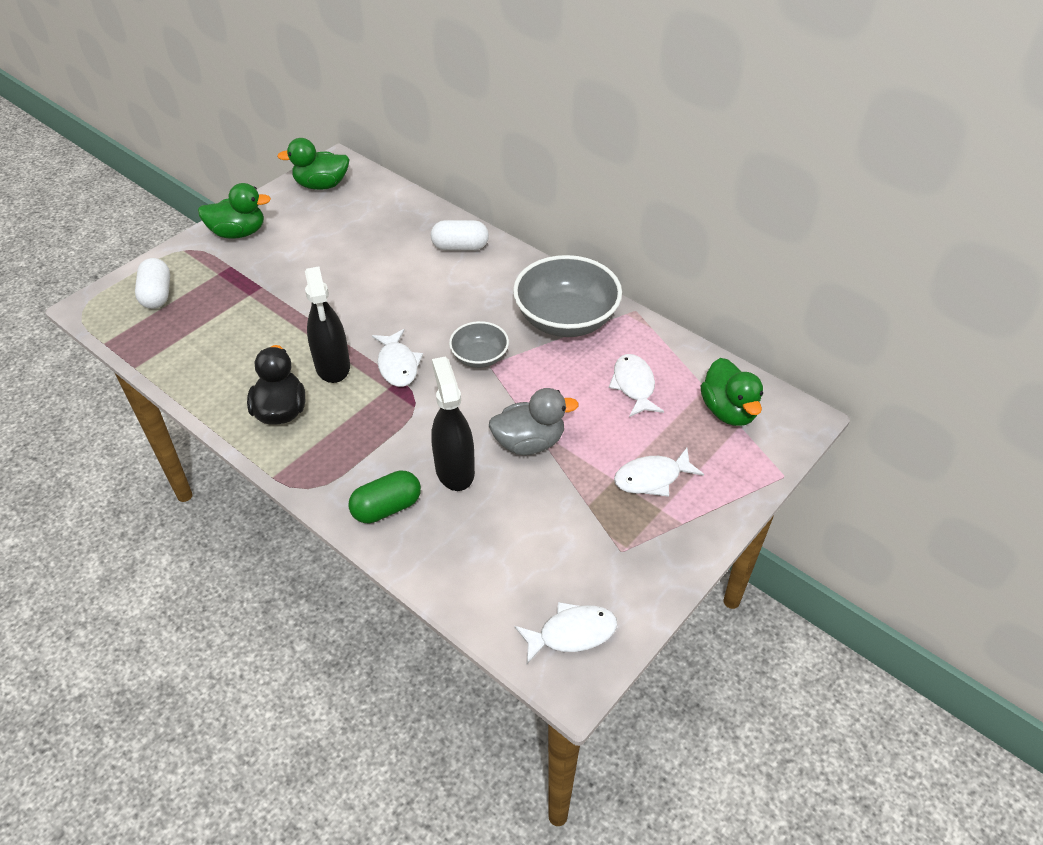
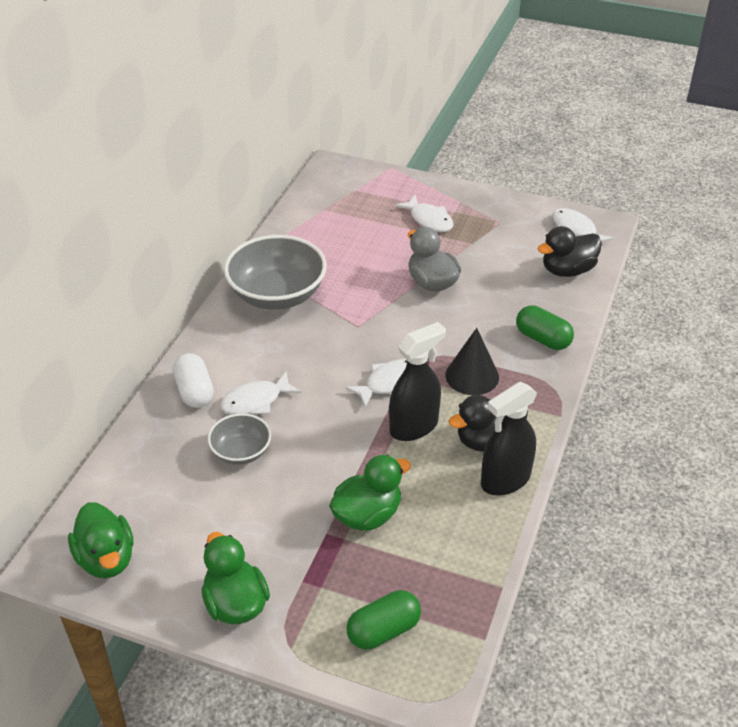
camera: 110 degrees left, 5 degrees down
white capsule [135,258,170,309] -> green capsule [347,590,421,650]
black spray bottle [431,356,475,491] -> black spray bottle moved to [481,382,537,496]
grey bowl [449,321,509,368] -> grey bowl moved to [208,413,271,465]
white fish [609,354,664,417] -> white fish moved to [220,371,302,415]
green duck [701,358,763,426] -> green duck moved to [329,455,411,531]
none -> black cone [445,328,499,395]
none -> black duck [538,226,602,277]

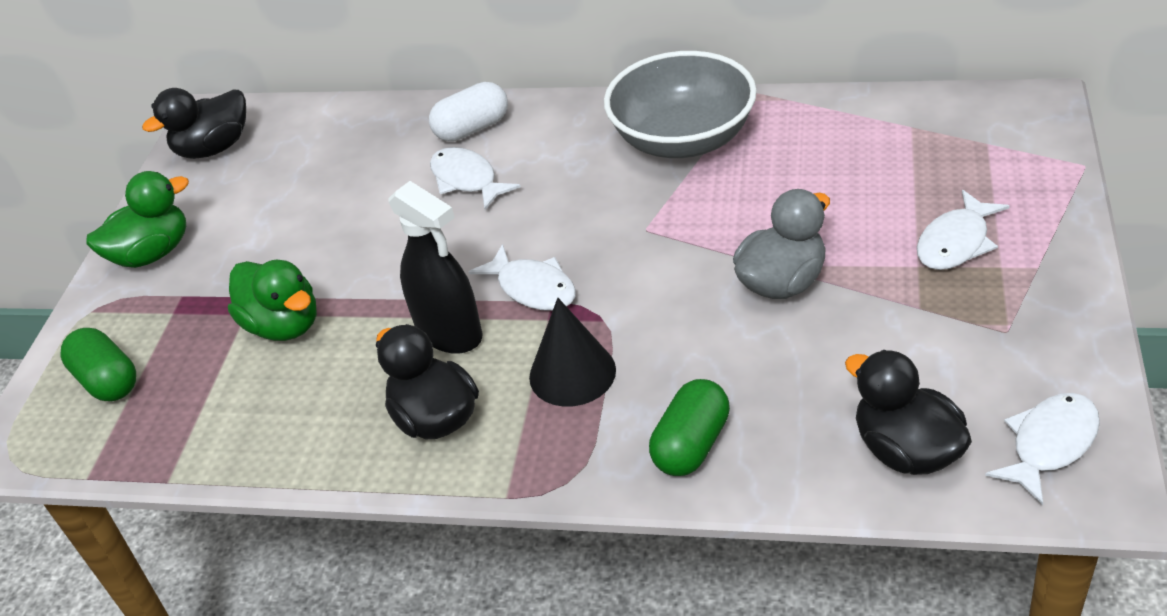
camera: 85 degrees right, 0 degrees up
green duck [68,502,133,578] -> black duck [142,88,246,159]
grey bowl [208,413,271,465] -> none
black spray bottle [481,382,537,496] -> none

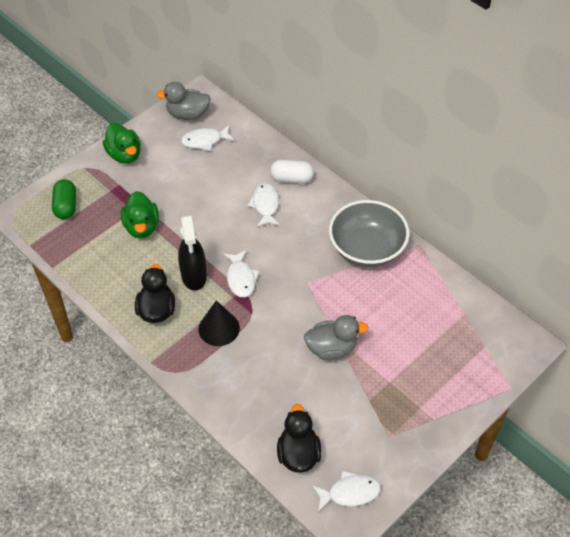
camera: 30 degrees right, 10 degrees up
green duck [86,171,189,268] -> green duck turned 60 degrees clockwise [103,123,141,164]
black duck [142,88,246,159] -> grey duck [156,82,211,120]
green capsule [649,379,730,476] -> none
white fish [917,190,1010,270] -> white fish moved to [181,125,235,151]

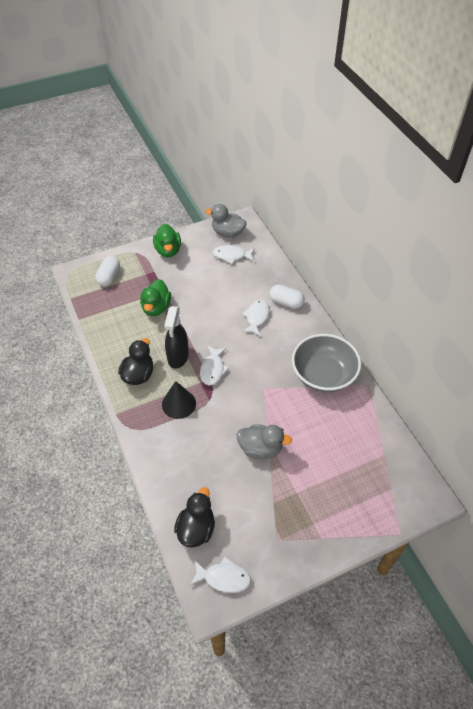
camera: 20 degrees right, 0 degrees up
green capsule [52,179,76,219] -> white capsule [95,256,120,286]

